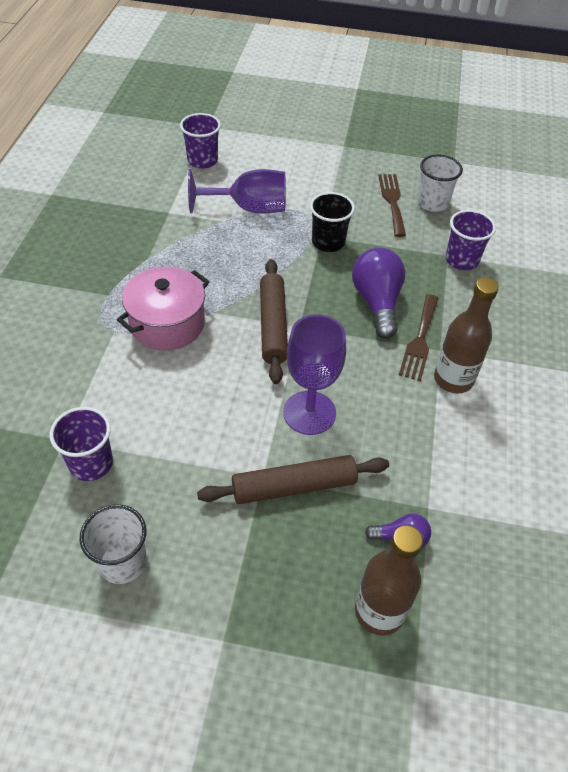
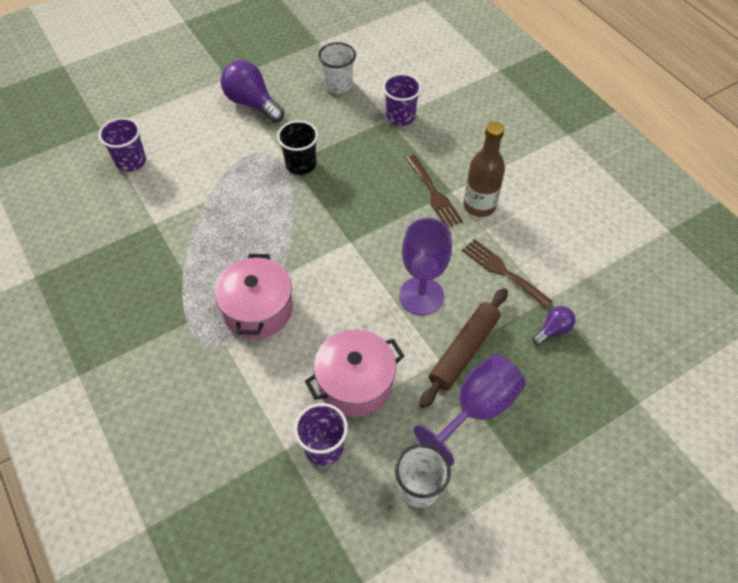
camera: 40 degrees left, 5 degrees up
purple goblet [188,169,286,214] -> purple goblet moved to [414,354,525,467]
brown rolling pin [260,259,288,384] -> none
purple light bulb [352,247,406,339] -> purple light bulb moved to [221,60,284,123]
brown bottle [355,525,423,636] -> none
brown fork [378,174,406,237] -> brown fork moved to [462,239,553,309]
none -> pink pot [305,329,404,417]

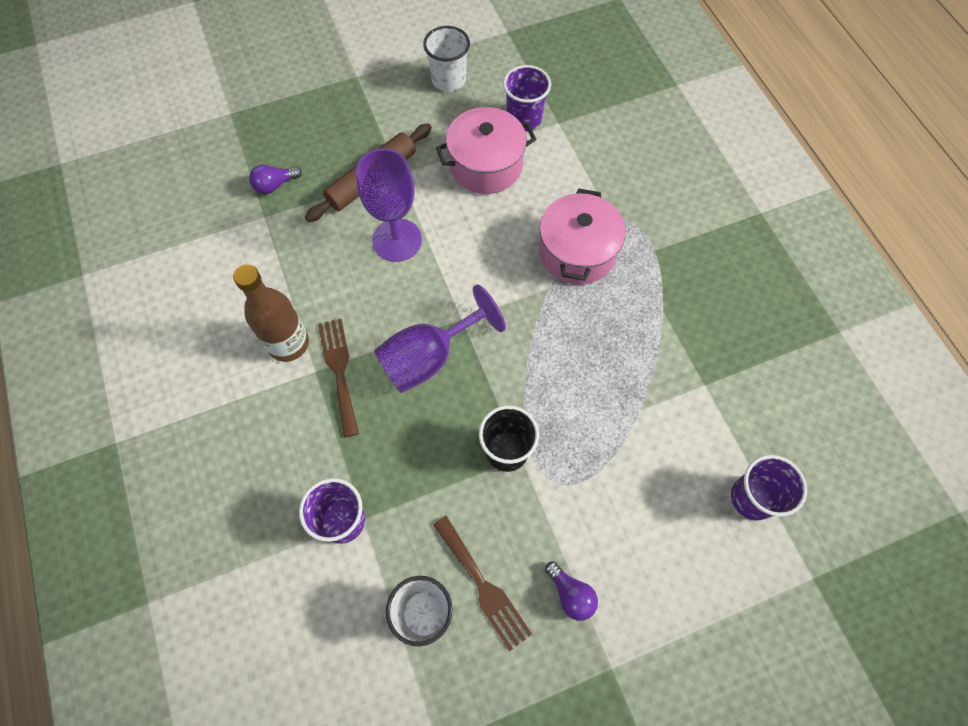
camera: 170 degrees left, 10 degrees up
purple light bulb [221,60,284,123] -> purple light bulb [545,561,598,621], size x0.53
purple goblet [414,354,525,467] -> purple goblet moved to [374,285,506,393]
brown fork [462,239,553,309] -> brown fork moved to [433,516,532,651]

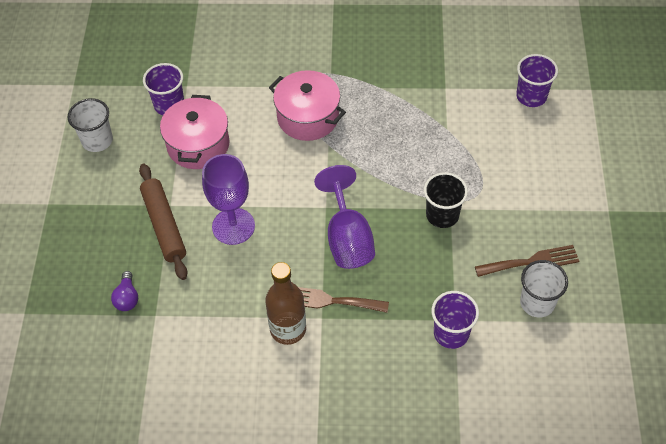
camera: 65 degrees left, 10 degrees down
purple light bulb [545,561,598,621] -> none

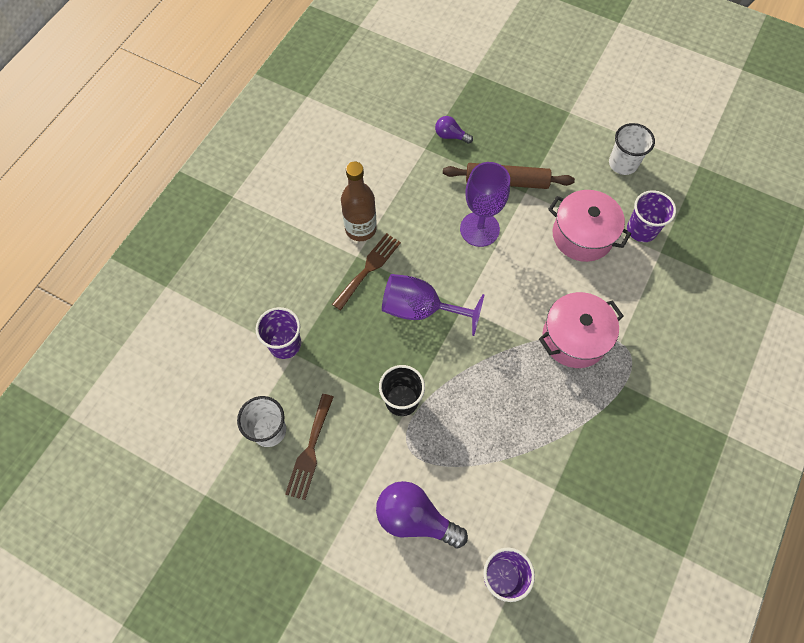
camera: 115 degrees right, 10 degrees up
none -> purple light bulb [376,481,468,548]

